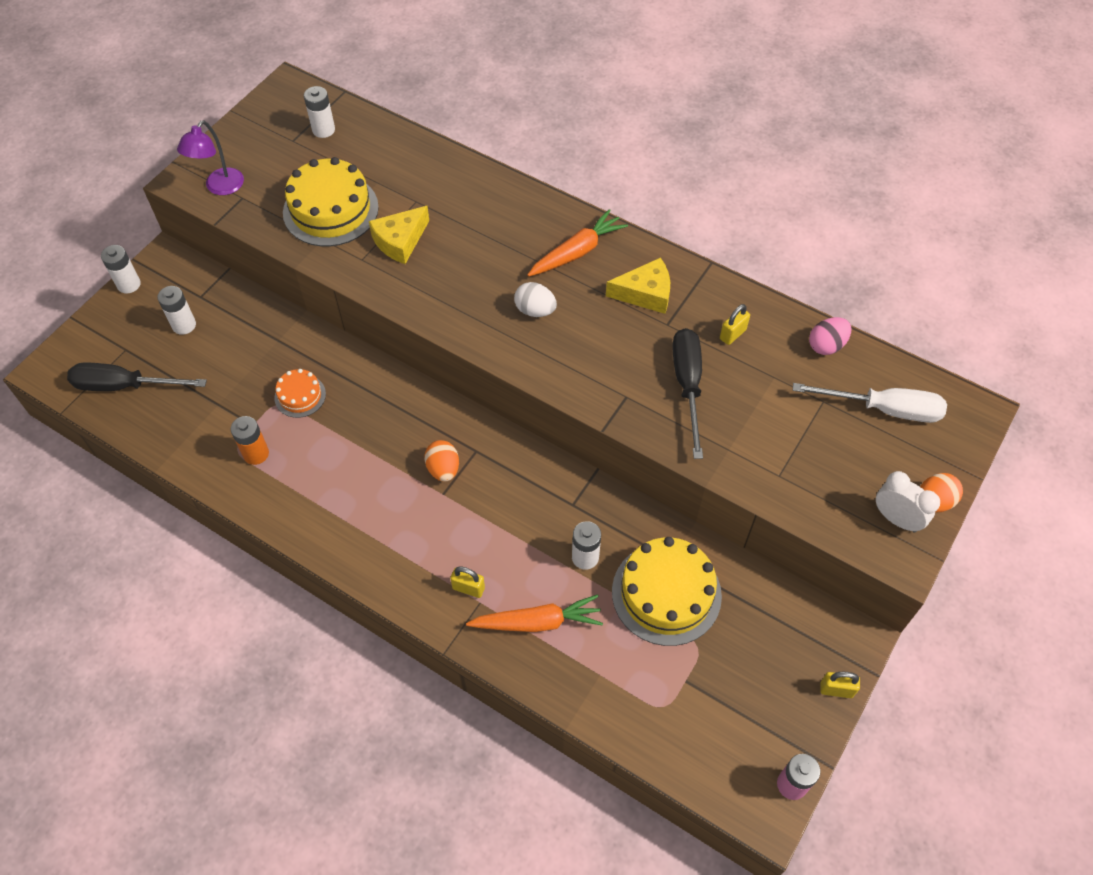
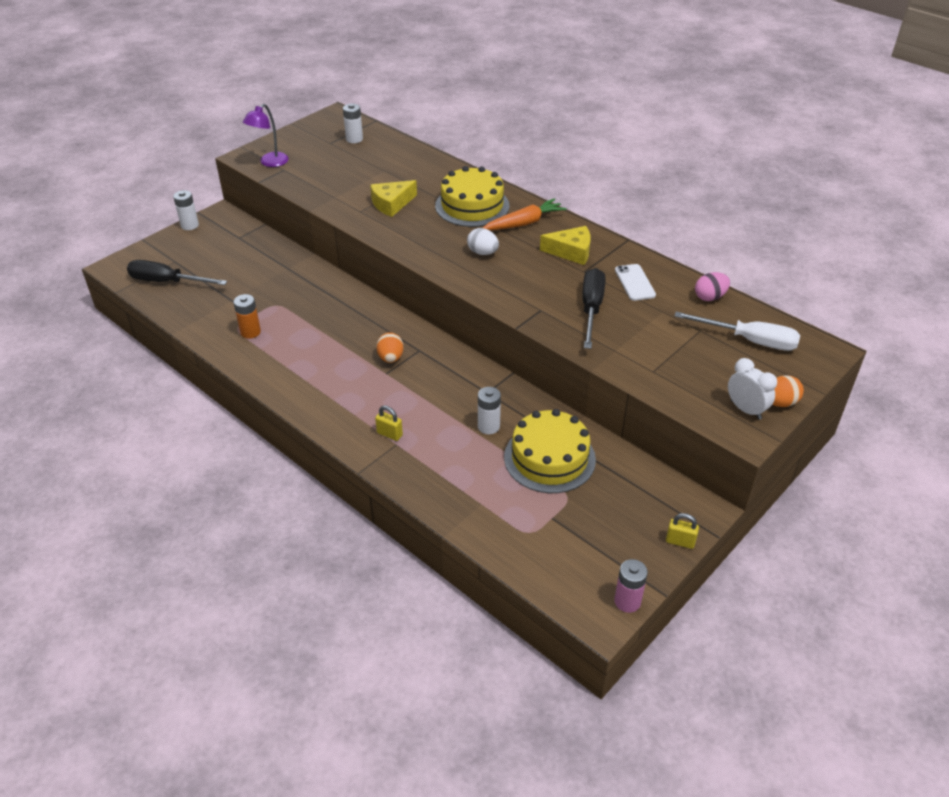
camera: 10 degrees right, 15 degrees down
white battery [157,286,196,335] -> none
orange cake [274,369,326,418] -> none
yellow cake [283,157,379,246] -> yellow cake moved to [435,166,510,227]
orange carrot [466,594,603,632] -> none
yellow padlock [720,304,750,345] -> white phone [615,264,656,301]

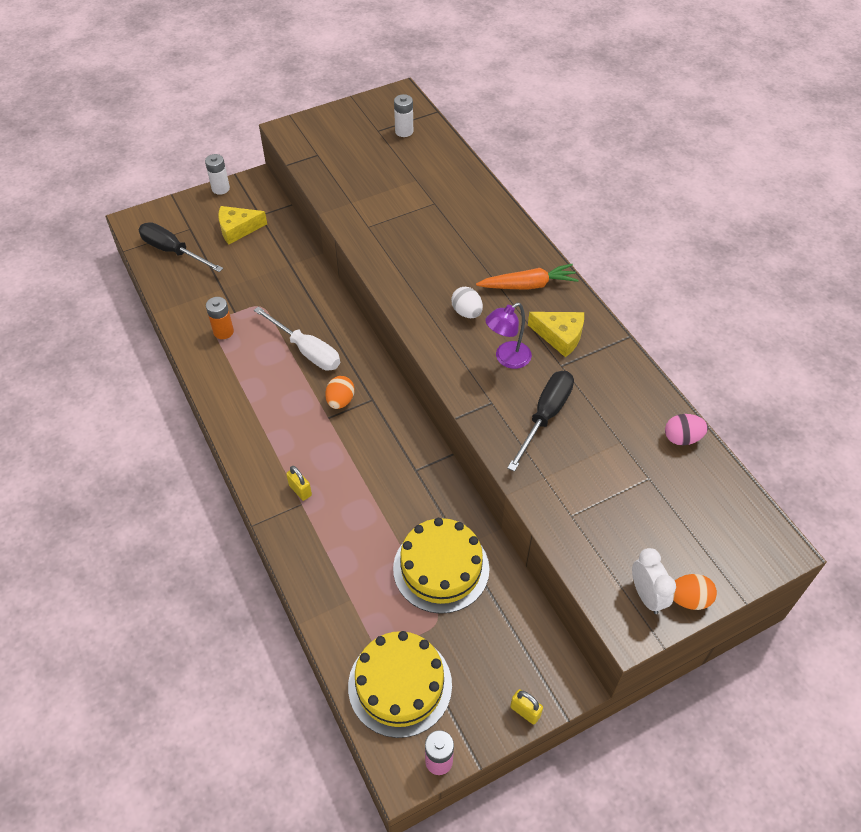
camera: 20 degrees right, 10 degrees up
purple lamp [243,104,289,167] -> purple lamp moved to [485,303,532,369]
yellow cheese [370,180,417,217] -> yellow cheese moved to [218,206,267,244]
yellow cake [435,166,510,227] -> yellow cake moved to [348,631,452,738]
white battery [478,387,501,434] -> none
white phone [615,264,656,301] -> none
white screwdriver [674,312,800,351] -> white screwdriver moved to [254,306,340,371]

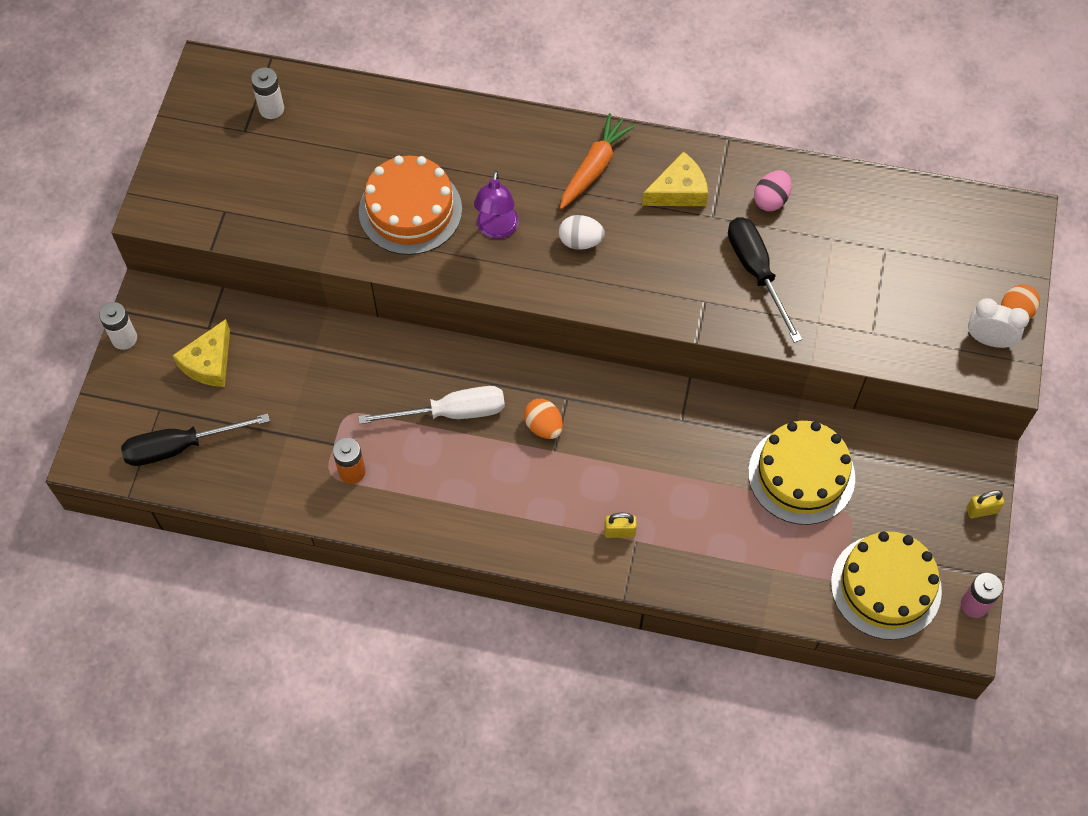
camera: 50 degrees left, 10 degrees up
purple lamp [485,303,532,369] -> purple lamp moved to [474,170,519,239]
pink egg [665,414,708,445] -> pink egg moved to [754,170,792,211]
none -> orange cake [359,156,462,255]

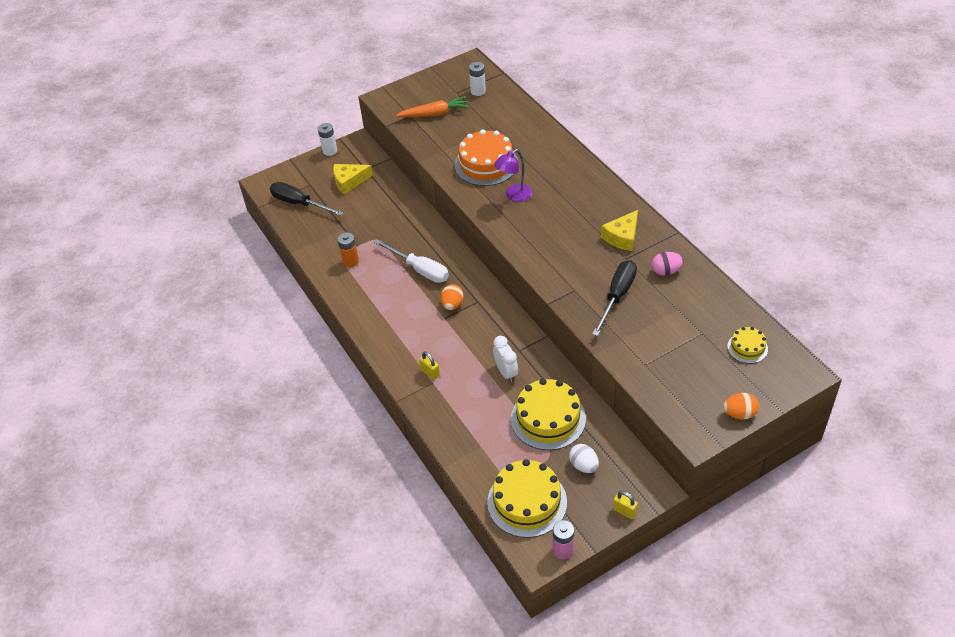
camera: 50 degrees right, 15 degrees down
white egg [559,215,605,250] -> white egg moved to [569,444,599,473]
orange carrot [560,113,635,209] -> orange carrot moved to [396,96,470,117]
yellow cheese [642,152,708,206] -> yellow cheese turned 105 degrees clockwise [601,210,638,251]
white clock [968,298,1029,348] -> white clock moved to [493,336,518,382]
none -> yellow cake [727,327,768,364]

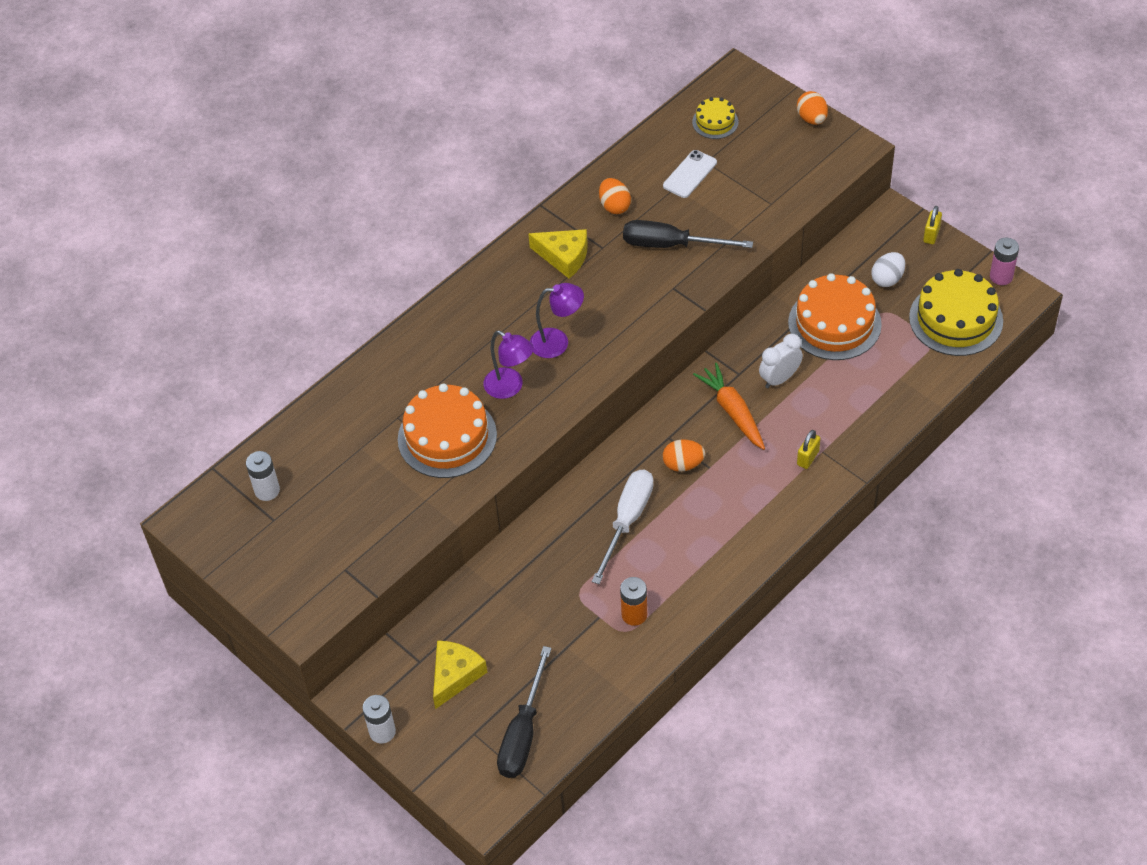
camera: 105 degrees left, 5 degrees up
yellow cheese [333,164,373,194] -> yellow cheese turned 120 degrees counterclockwise [433,640,487,709]
orange carrot [396,96,470,117] -> orange carrot moved to [693,363,765,450]
yellow cake [511,379,586,450] -> orange cake [788,273,882,360]
pink egg [652,252,683,276] -> orange egg [599,178,631,214]
none -> purple lamp [530,283,584,358]
none -> white phone [663,150,717,198]

